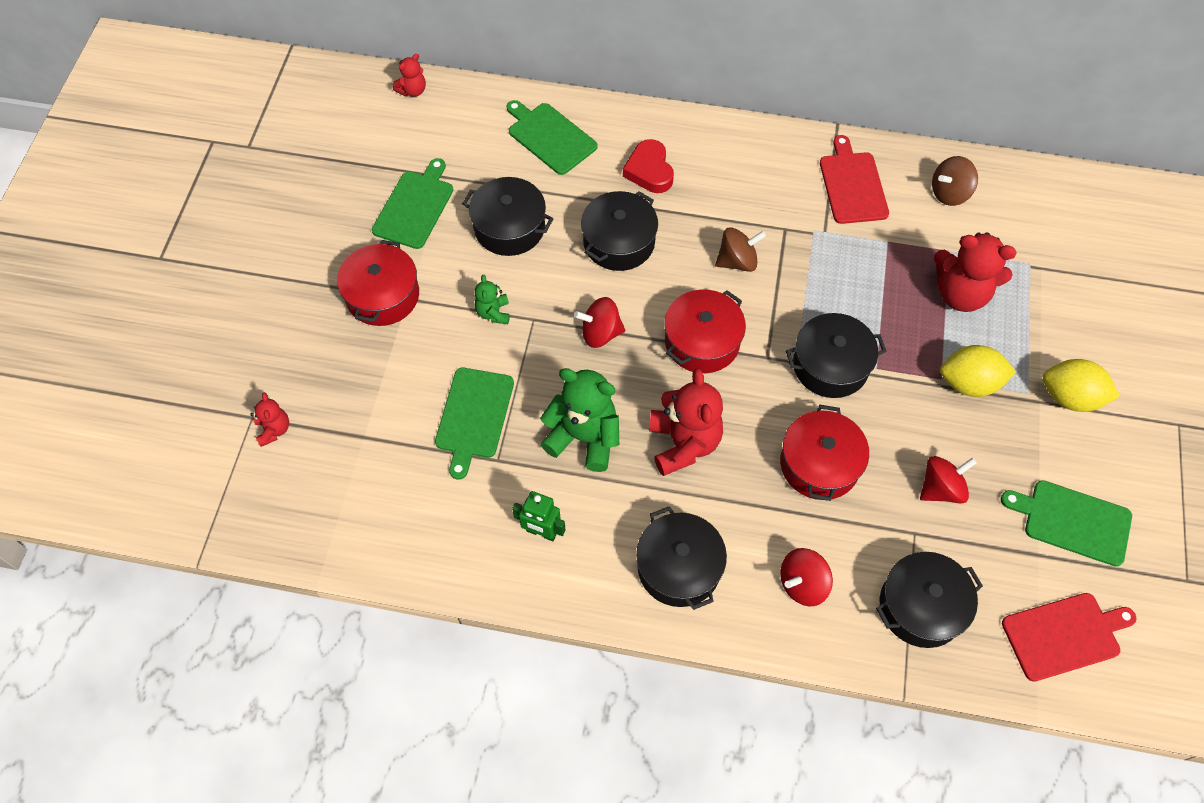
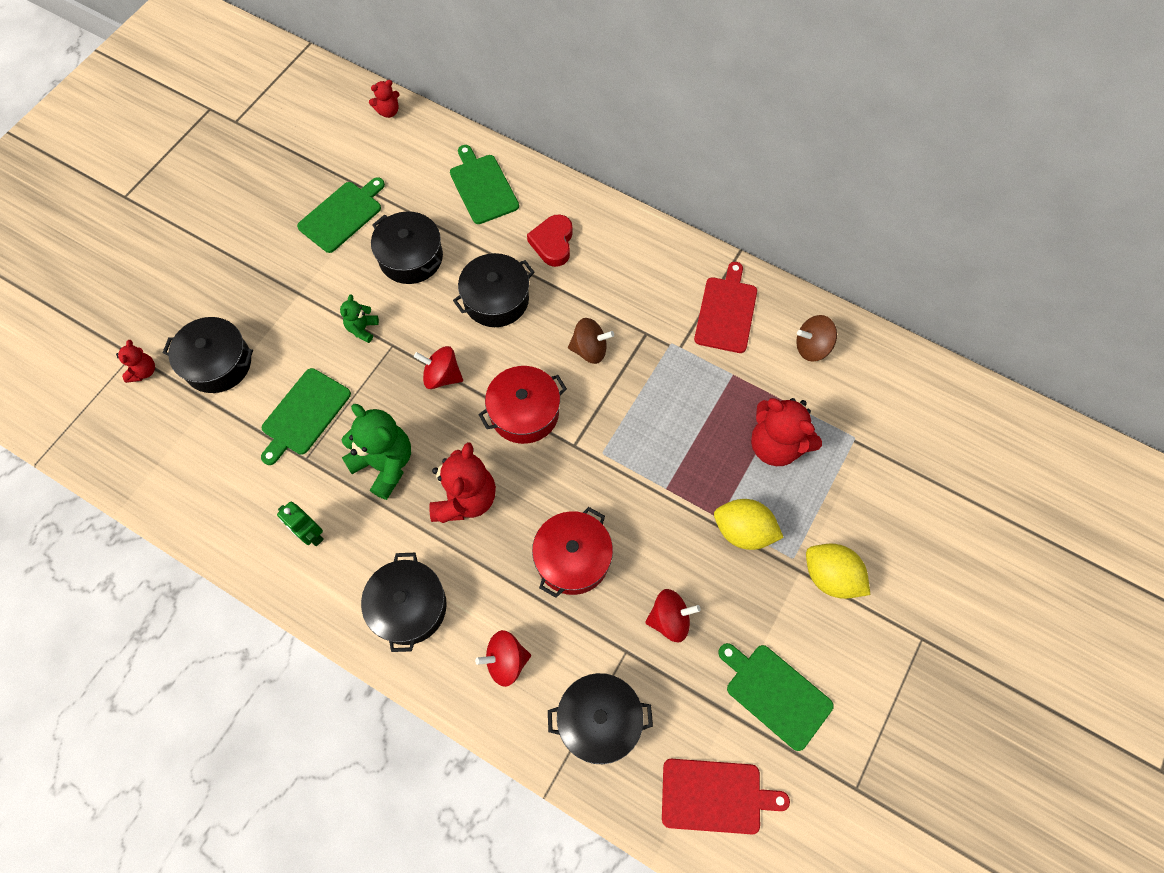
camera: 20 degrees right, 5 degrees up
red pot [337,240,419,326] -> none
black pot [786,313,886,398] -> black pot moved to [163,317,253,393]

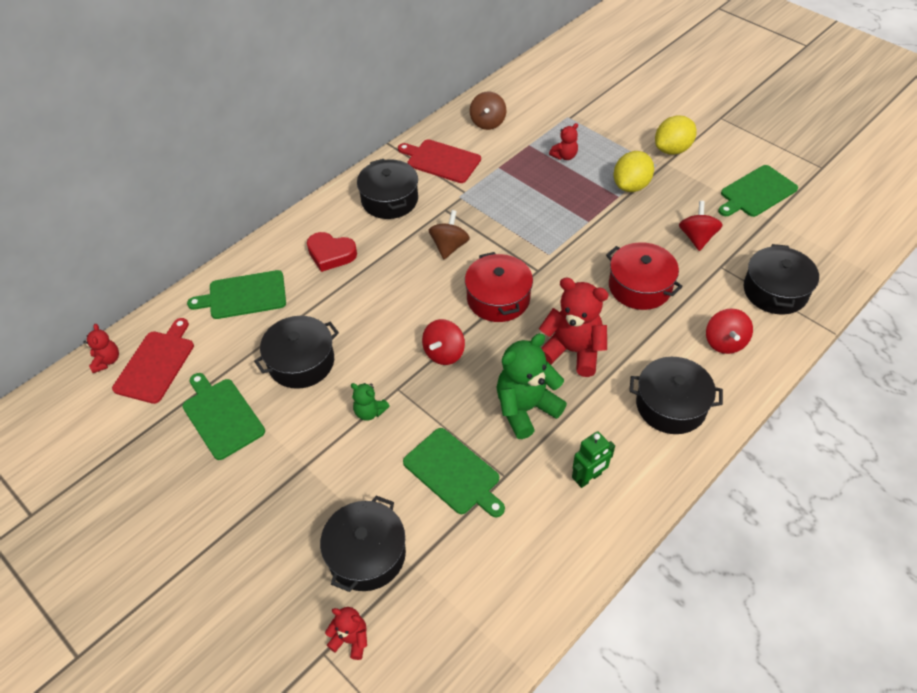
camera: 75 degrees left, 15 degrees down
black pot [453,253,535,327] -> black pot moved to [357,159,418,219]
red cutting board [662,759,790,834] -> red cutting board moved to [112,318,194,404]
red teddy bear [751,398,822,466] -> red teddy bear [549,123,578,160], size x0.51

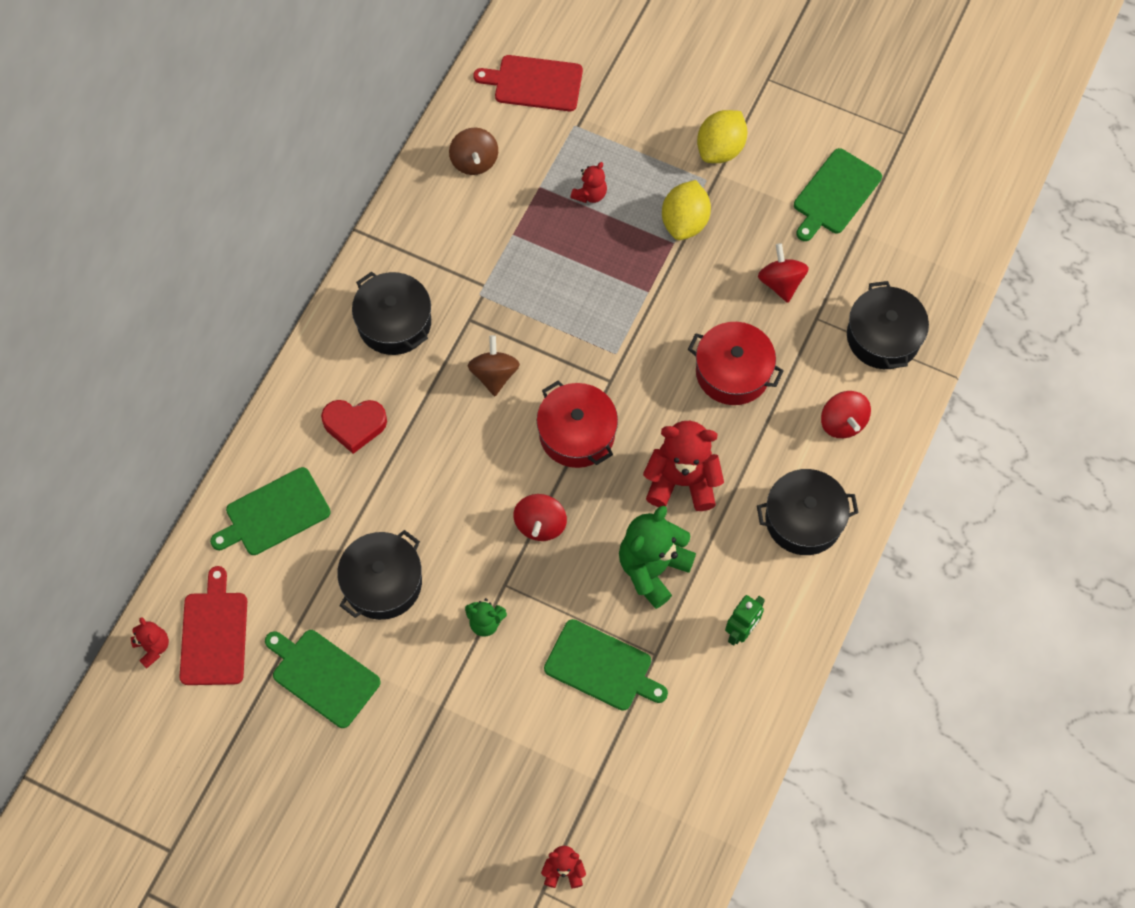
camera: 20 degrees left, 15 degrees up
black pot [320,496,406,592] -> none
red cutting board [398,139,481,183] -> red cutting board moved to [473,55,583,111]

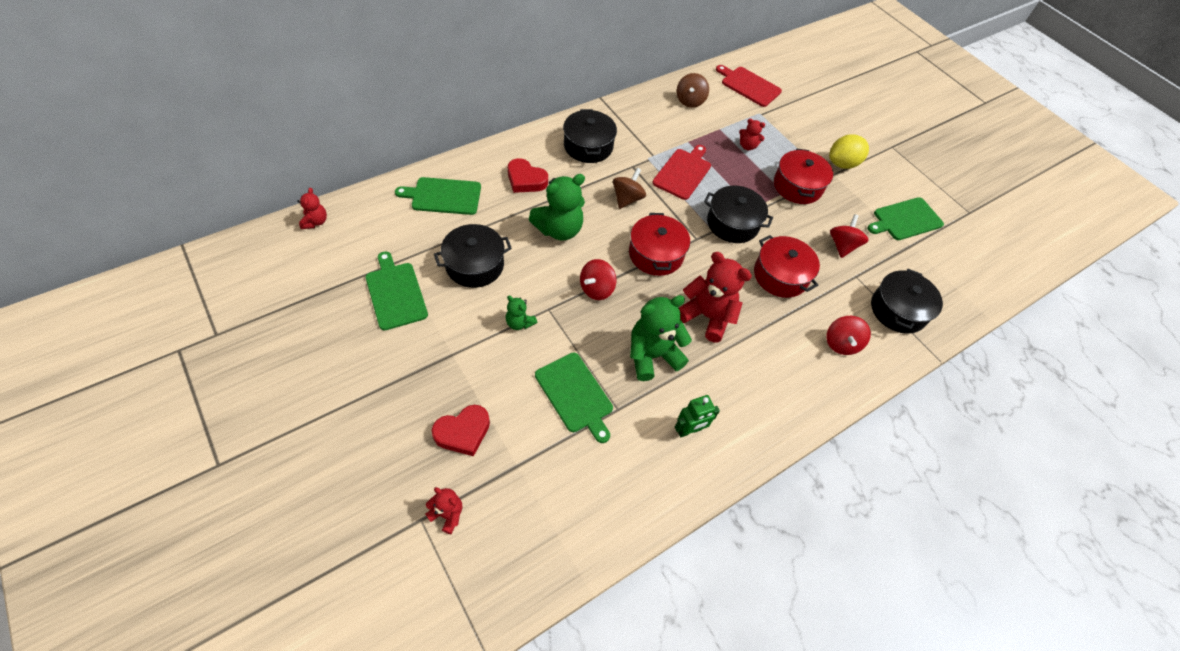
camera: 25 degrees right, 10 degrees down
red cutting board [179,566,247,685] -> red cutting board moved to [652,145,711,200]
red teddy bear [570,162,607,203] -> red teddy bear turned 45 degrees clockwise [739,119,765,150]
yellow lemon [662,180,711,240] -> red pot [774,149,833,204]
black pot [757,469,859,555] -> black pot moved to [704,186,773,243]
none -> red heart [432,405,490,456]
none -> green teddy bear [529,174,585,240]

